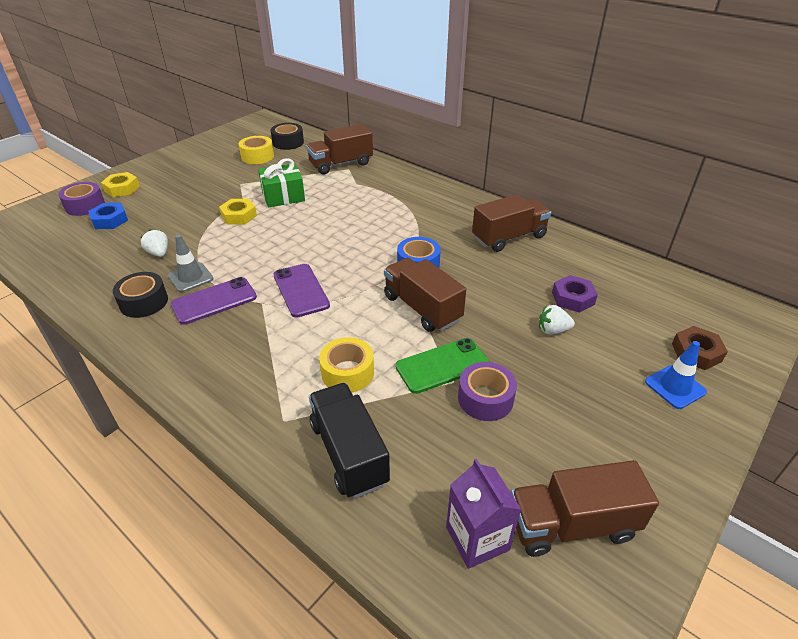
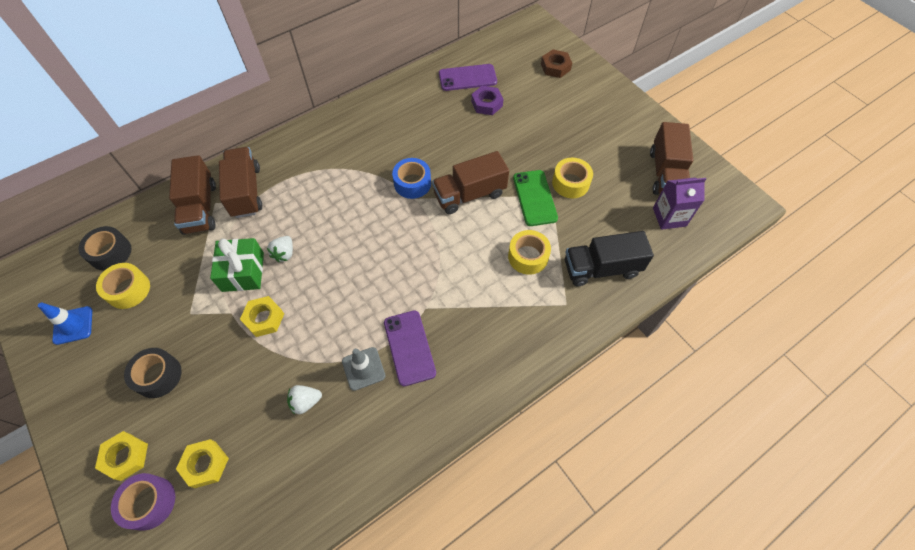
camera: 75 degrees left, 20 degrees up
blue nut [88,203,128,229] -> yellow nut [176,439,229,488]
black tape [112,272,168,318] -> black tape moved to [124,348,182,398]
purple phone [273,264,330,318] -> purple phone moved to [439,64,497,91]
purple tape [458,362,517,421] -> yellow tape [552,158,593,198]
brown truck [472,194,551,252] -> brown truck moved to [219,147,262,218]
white strawberry [539,305,575,335] -> white strawberry moved to [267,236,293,263]
blue traffic cone [645,341,707,409] -> blue traffic cone moved to [38,302,92,345]

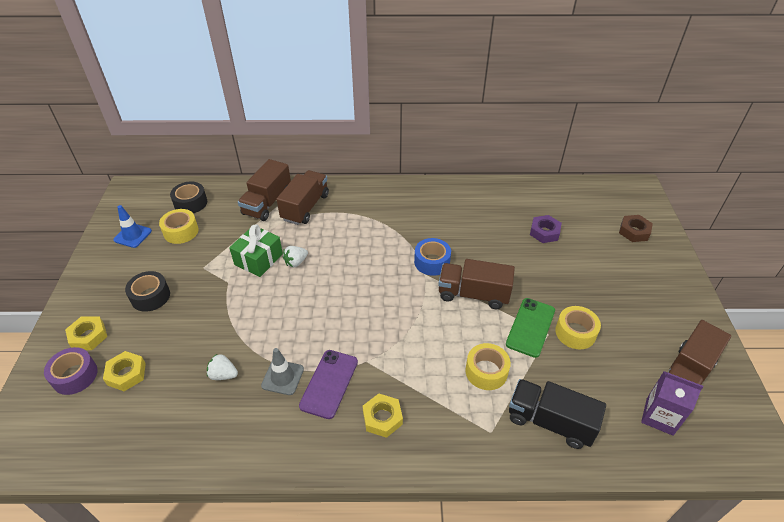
camera: 35 degrees right, 15 degrees down
yellow nut [240,296,284,337] -> yellow nut moved to [363,394,403,438]
purple phone [439,64,497,91] -> none

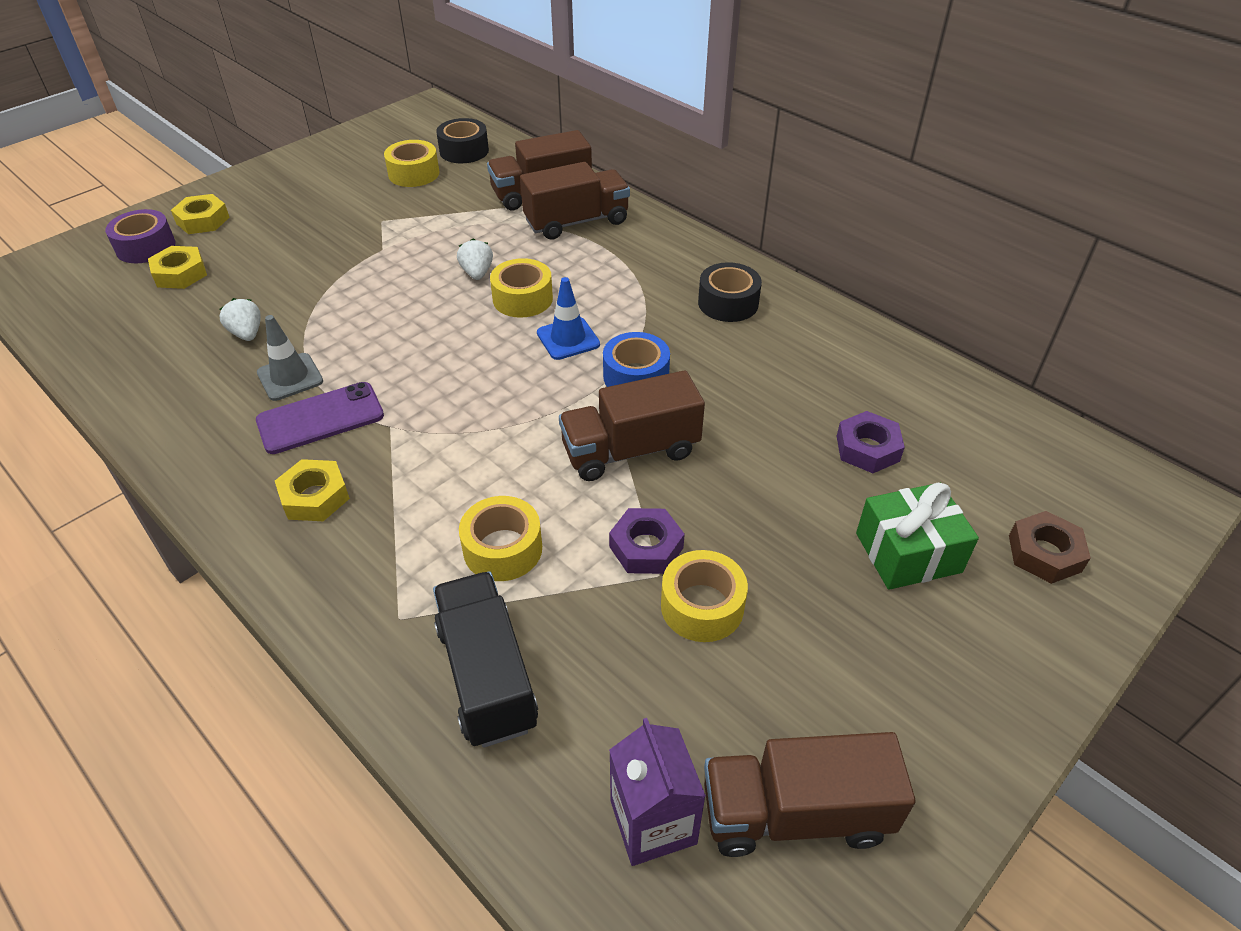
camera: 45 degrees right, 0 degrees up
blue traffic cone [113,205,152,248] -> blue traffic cone moved to [537,277,600,360]
black tape [125,271,170,312] -> black tape moved to [698,262,762,322]
green gift [229,224,283,277] -> green gift moved to [856,483,979,590]
white strawberry [283,246,308,267] -> white strawberry turned 75 degrees clockwise [457,238,493,280]
brown truck [438,259,515,309] -> brown truck turned 75 degrees counterclockwise [559,370,705,481]
green phone [506,298,555,358] -> purple nut [609,508,685,574]
none -> yellow tape [490,258,553,318]

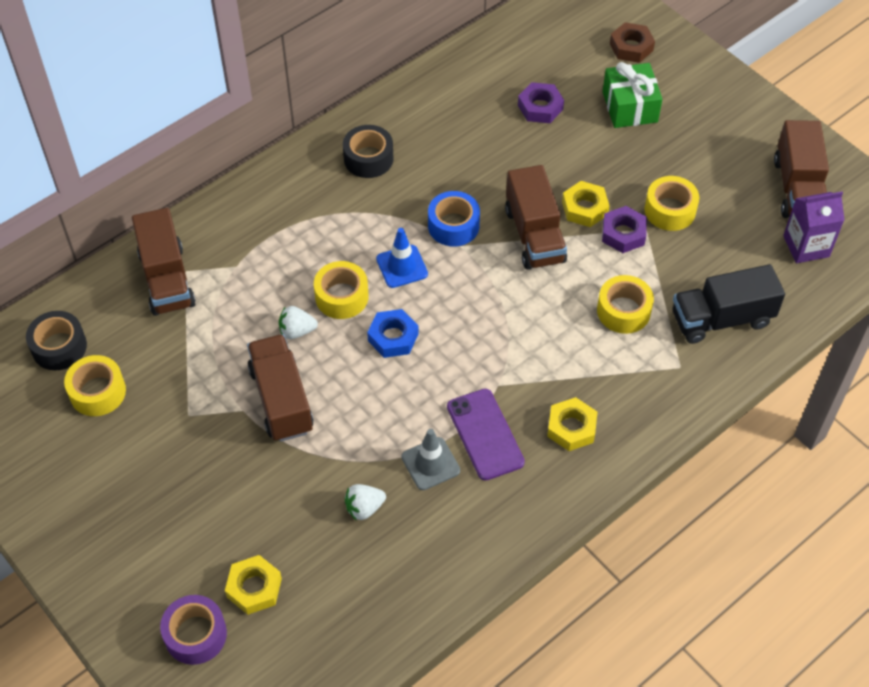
camera: 85 degrees left, 10 degrees up
yellow nut [171,194,229,234] -> yellow nut moved to [562,181,609,227]
brown truck [520,162,630,240] -> brown truck moved to [247,334,314,442]
none -> blue nut [367,309,419,358]

